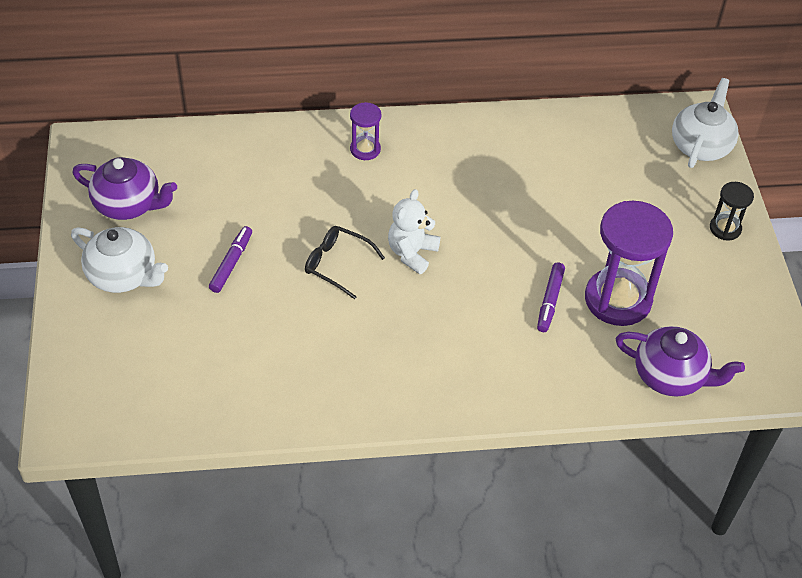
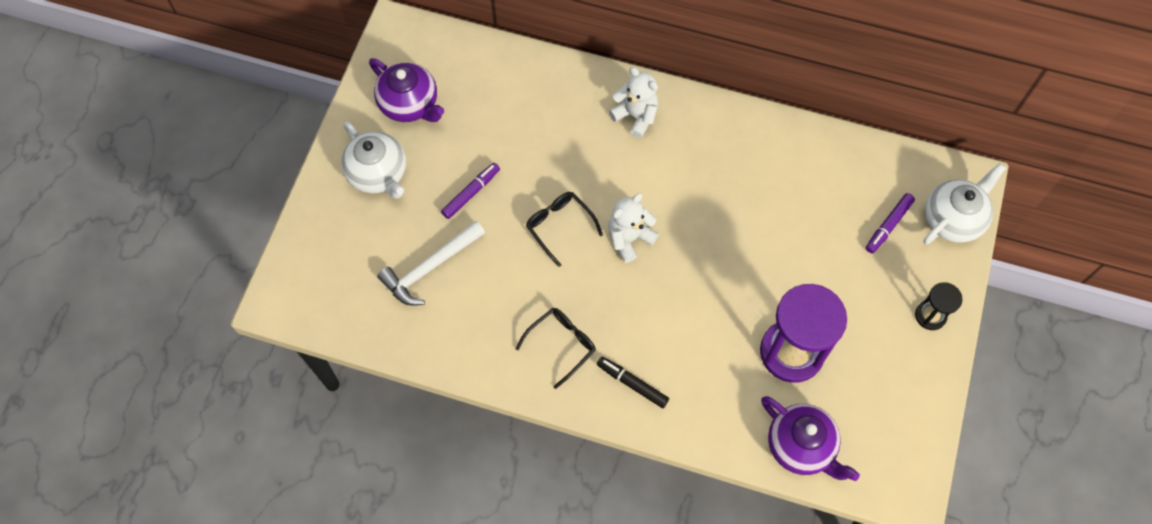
camera: 25 degrees right, 15 degrees up
purple hourglass [350,102,382,160] -> white teddy bear [609,67,658,138]
purple marker [537,262,565,332] -> purple marker moved to [866,193,915,253]
none -> white hammer [377,221,485,306]
none -> black glasses [516,308,596,389]
none -> black marker [597,357,669,408]

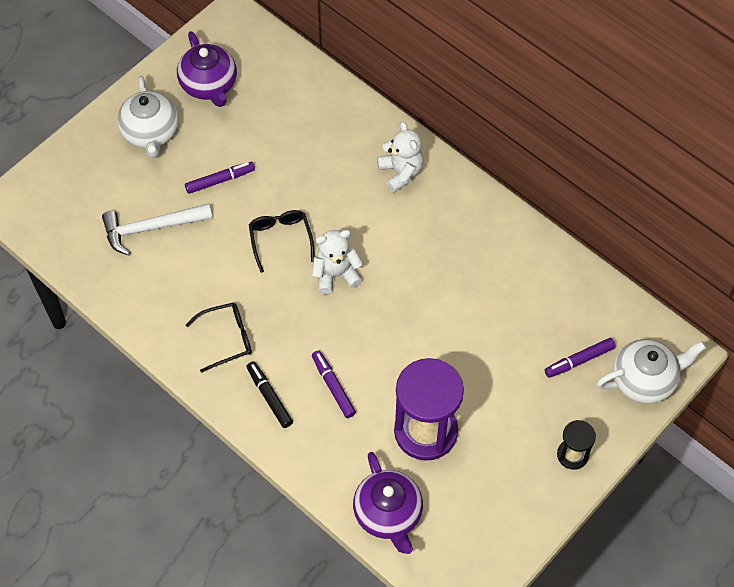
camera: 25 degrees right, 5 degrees down
none -> purple marker [312,350,356,418]

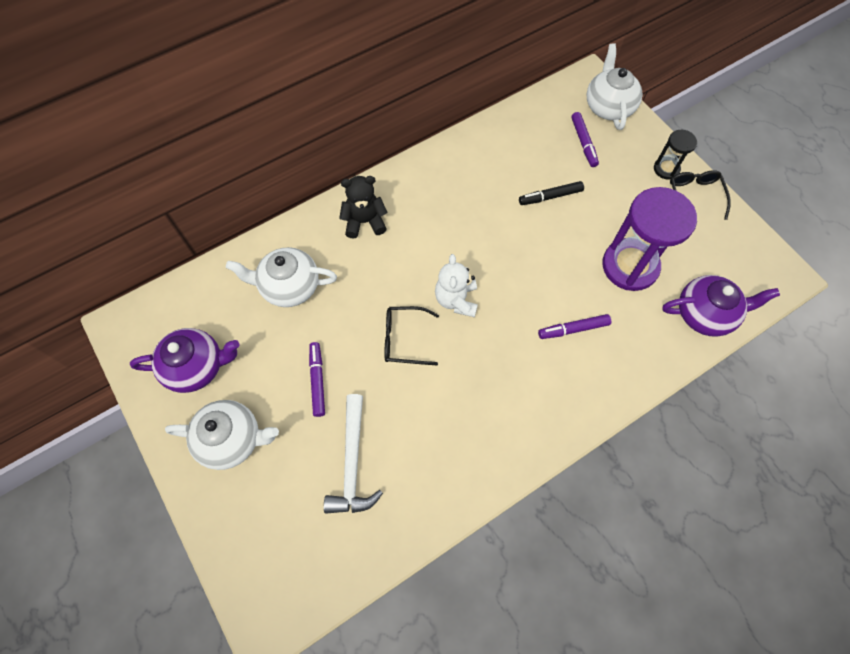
camera: 75 degrees left, 5 degrees up
black glasses [186,303,252,373] -> black glasses moved to [670,170,731,220]
black marker [246,361,293,428] -> black marker moved to [519,181,584,205]
white teddy bear [377,122,424,193] -> black teddy bear [339,176,388,239]
none -> white teapot [226,247,337,307]

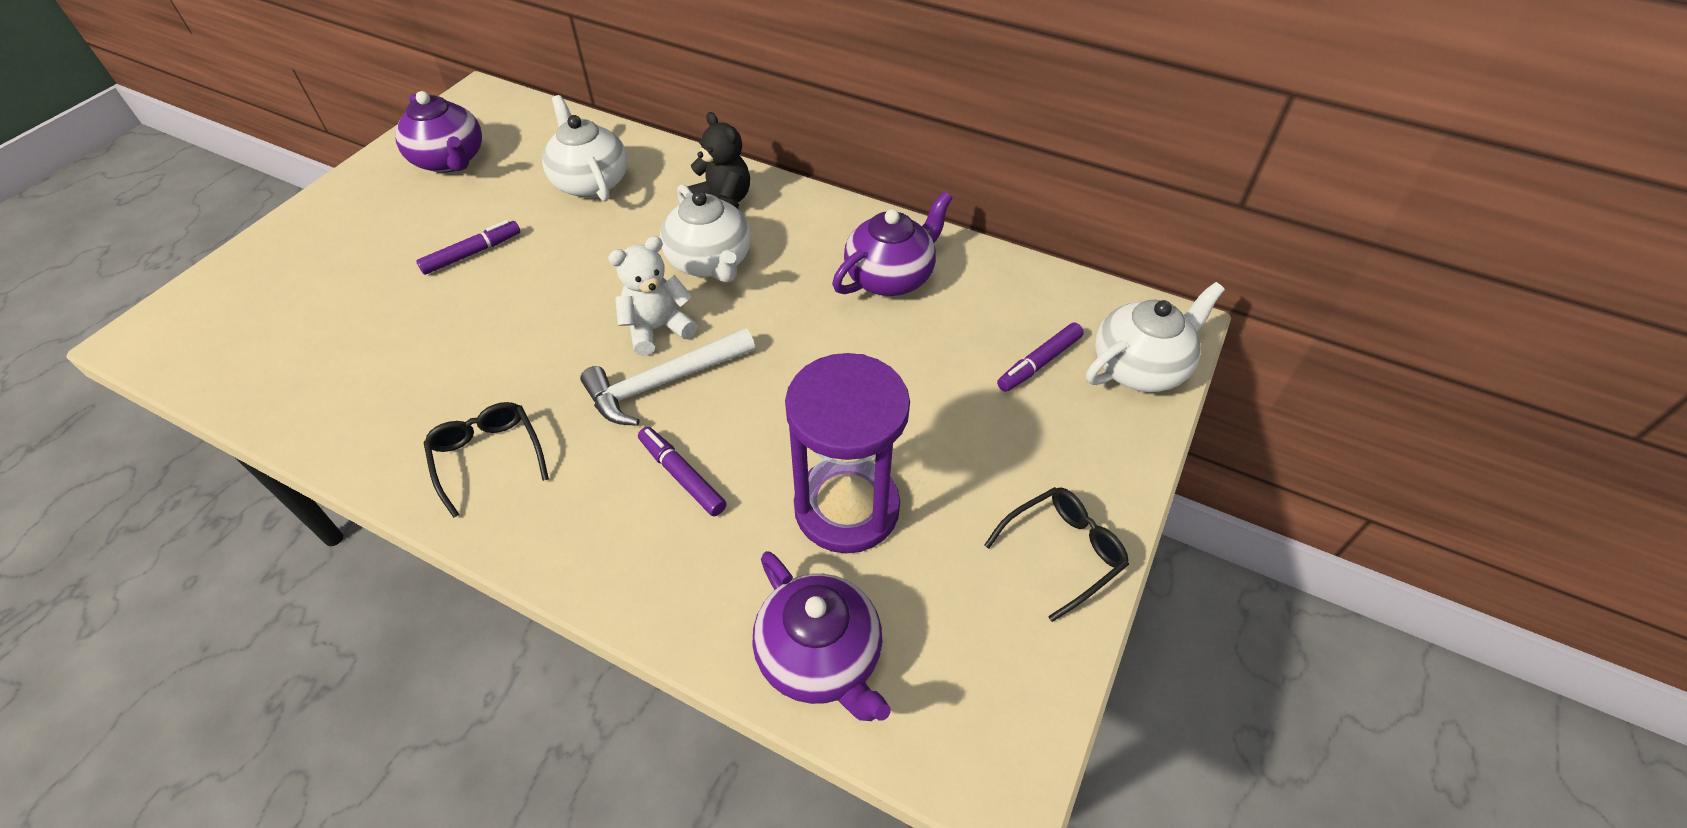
camera: 60 degrees right, 15 degrees down
white teapot [165,400,279,470] -> white teapot moved to [660,184,751,283]
white hammer [324,394,383,514] -> white hammer moved to [580,328,755,426]
black glasses [384,306,439,365] -> black glasses moved to [424,402,549,518]
black marker [519,181,584,205] -> none
black hourglass [654,130,697,180] -> none
none -> purple teapot [832,191,952,296]

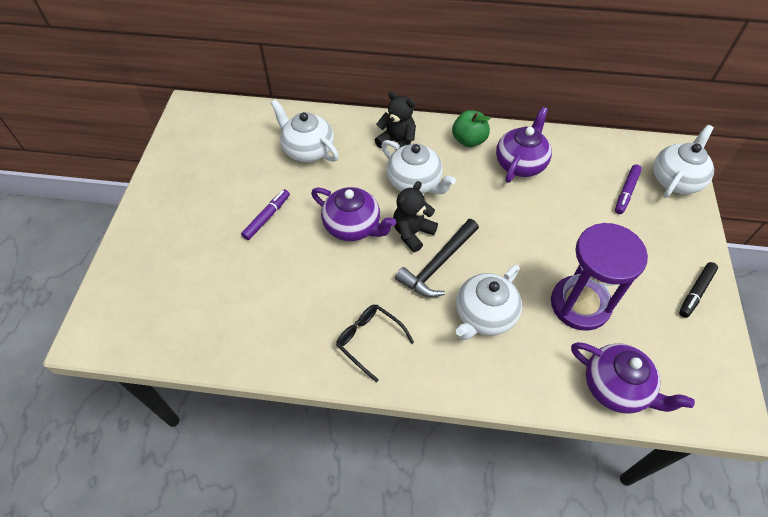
camera: 20 degrees left, 5 degrees up
purple teapot [395,91,482,173] -> purple teapot moved to [311,187,396,241]
white hammer [580,328,755,426] -> black hammer [395,219,479,297]
white teddy bear [608,236,697,356] -> black teddy bear [393,181,438,252]
purple marker [638,427,727,516] -> white teapot [456,265,522,340]
black glasses [984,487,1129,622] -> black marker [679,262,718,318]
none -> green apple [452,110,491,147]

